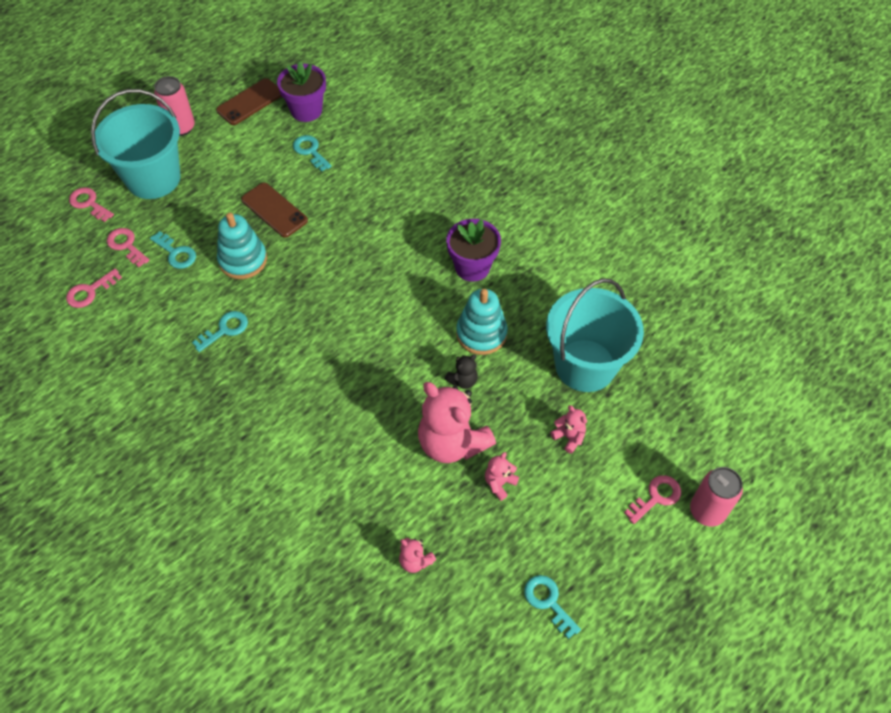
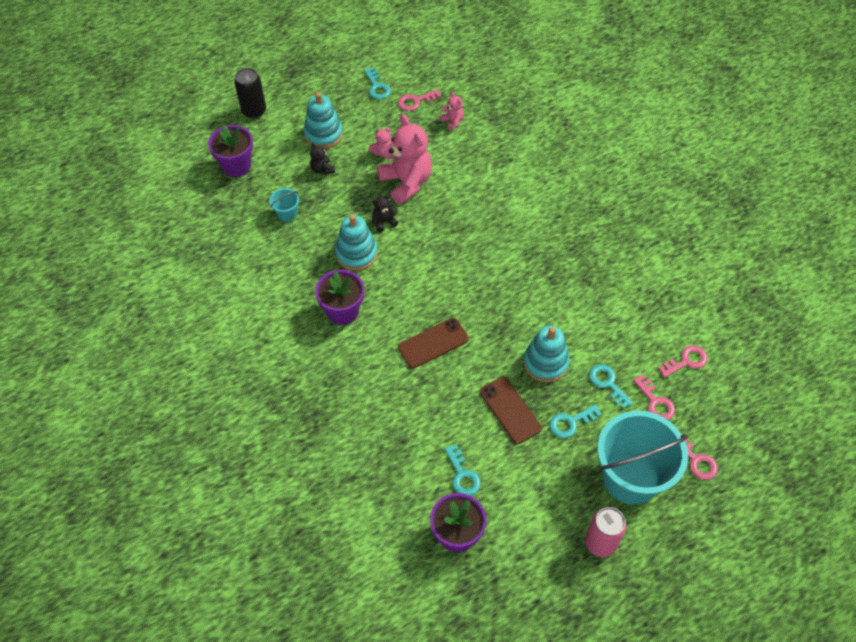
camera: 165 degrees left, 0 degrees up
turquoise key [192,311,248,352] -> turquoise key moved to [550,404,602,438]
brown phone [216,78,282,125] -> brown phone moved to [398,318,469,368]
turquoise bucket [546,278,644,392] -> turquoise bucket [269,188,299,222], size x0.41
pink teddy bear [550,405,587,454] -> black teddy bear [310,143,335,175]
pink key [624,475,681,524] -> pink key moved to [398,89,441,111]
pink can [690,467,743,527] -> black can [234,68,266,119]
none -> purple flower pot [208,125,253,177]
none -> turquoise stacking toy [304,92,343,149]

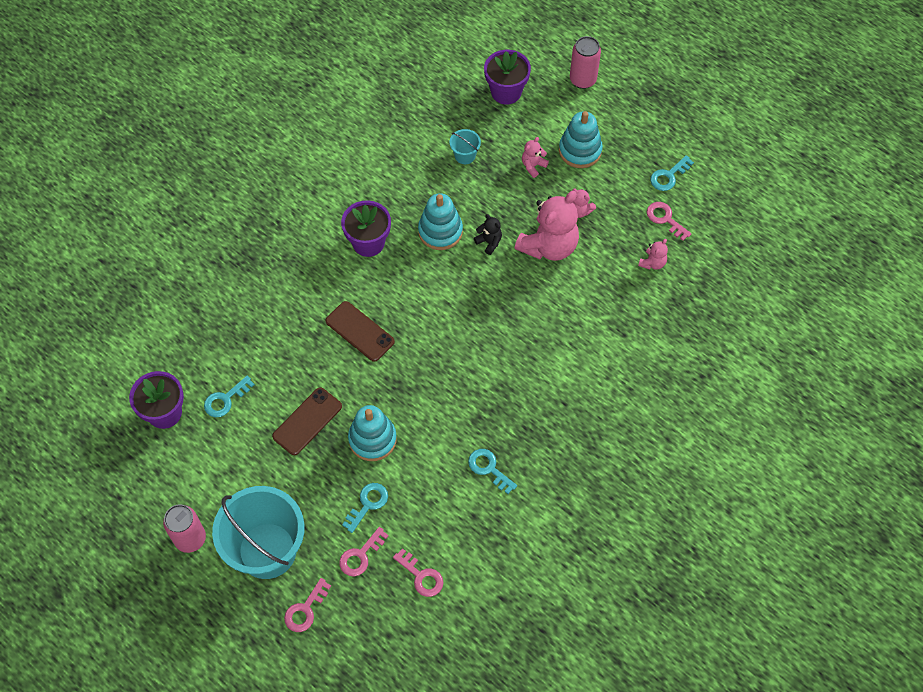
camera: 70 degrees right, 5 degrees up
black can [234,68,266,119] -> pink can [570,36,601,89]
black teddy bear [310,143,335,175] -> pink teddy bear [522,137,549,178]
turquoise key [550,404,602,438] -> turquoise key moved to [468,449,517,494]

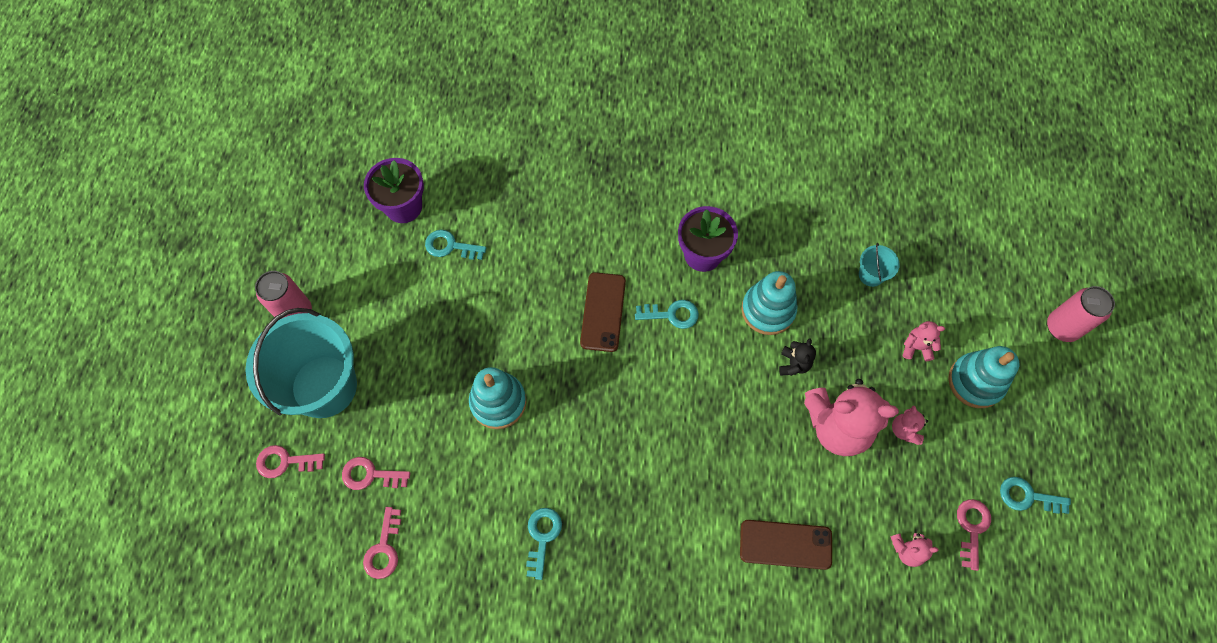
camera: 55 degrees right, 5 degrees up
brown phone [272,387,342,455] -> brown phone moved to [740,520,832,570]
turquoise key [342,483,388,533] -> turquoise key moved to [635,300,699,329]
purple flower pot [484,50,531,105] -> none

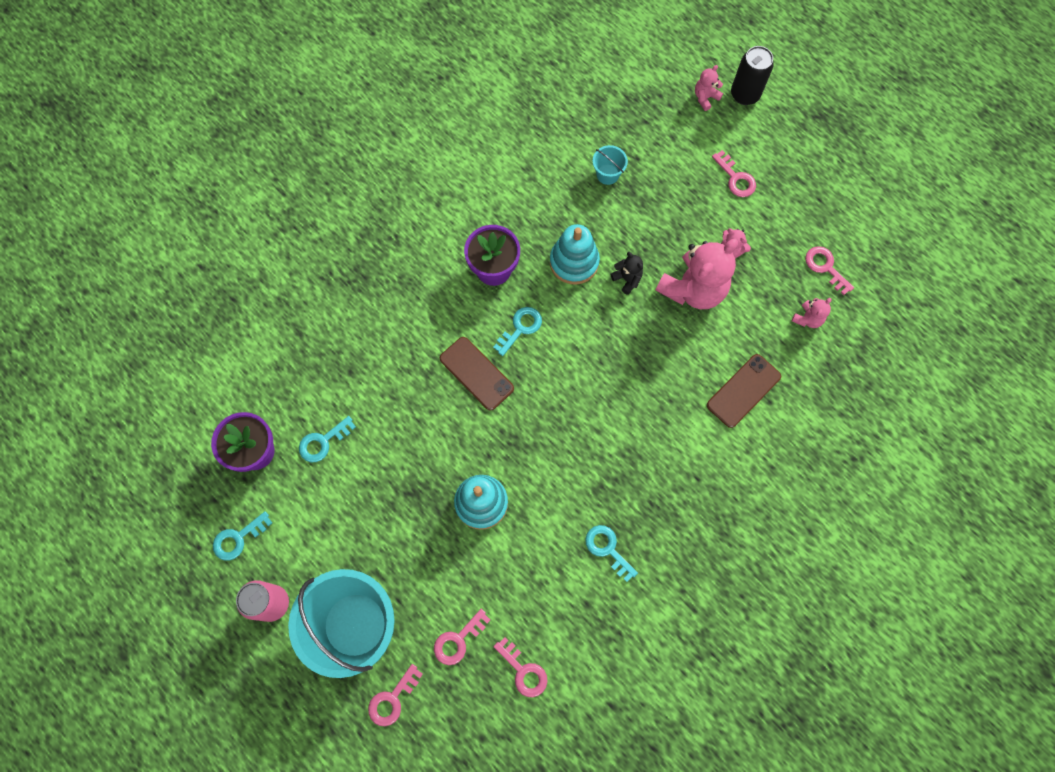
camera: 50 degrees left, 5 degrees up
pink teddy bear [903,321,945,361] -> pink teddy bear moved to [695,65,723,111]
turquoise stacking toy [948,346,1020,408] -> pink key [712,150,756,197]
turquoise key [1000,477,1071,514] -> turquoise key moved to [213,511,272,561]
pink can [1047,286,1115,342] -> black can [731,46,774,105]

